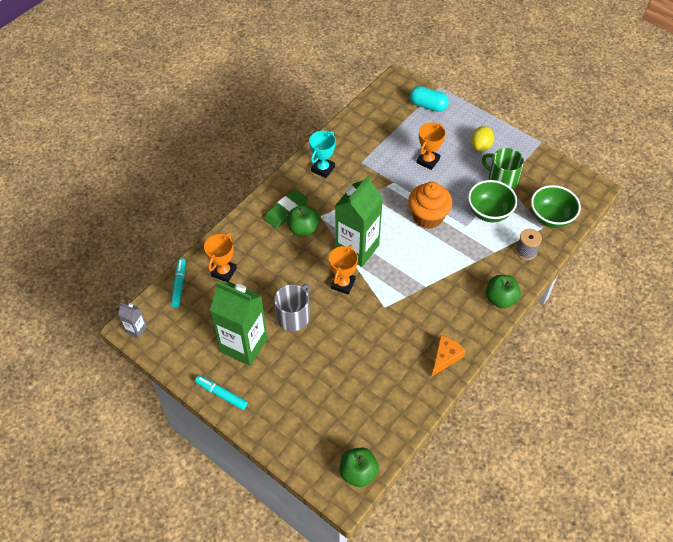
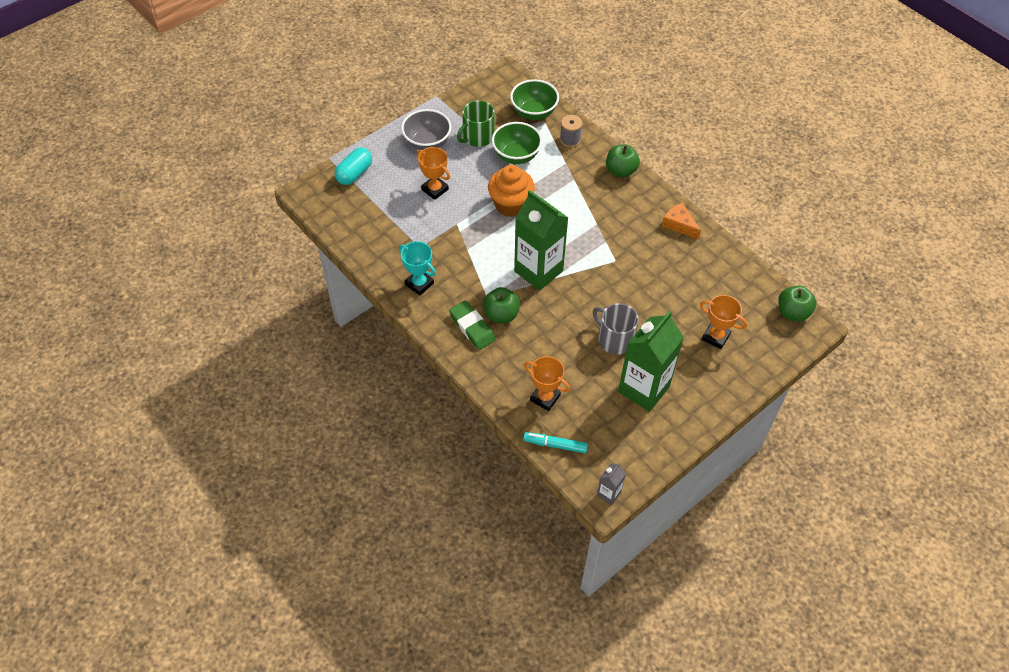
camera: 80 degrees left, 0 degrees up
turquoise marker [195,375,248,410] -> none
orange trophy [329,245,358,295] -> orange trophy moved to [700,295,747,349]
yellow lemon [471,126,494,151] -> grey bowl [401,109,451,150]

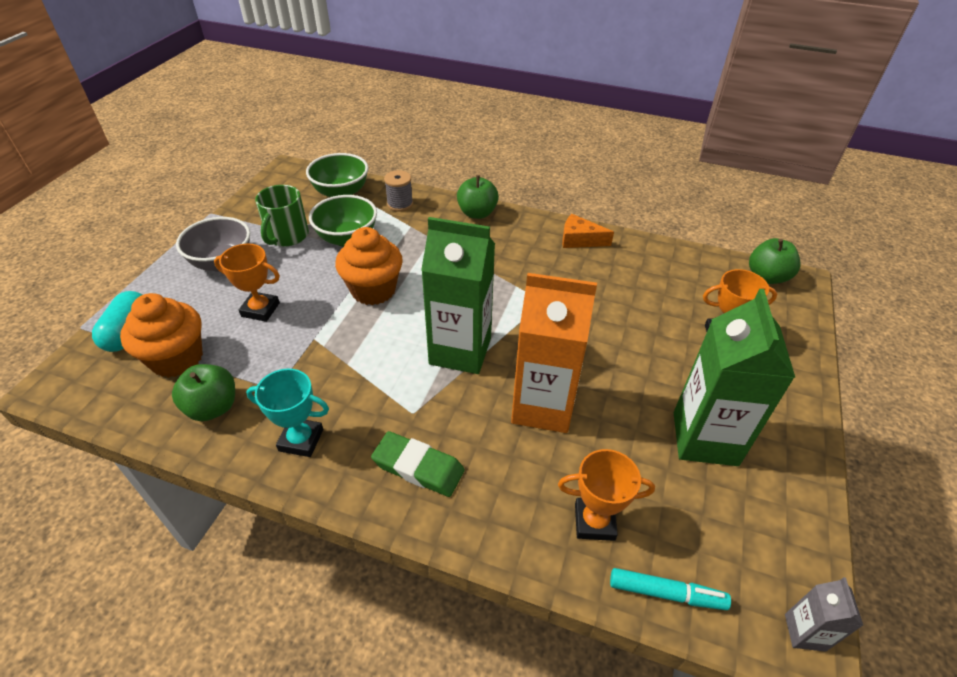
camera: 30 degrees left, 10 degrees down
green apple [483,287,520,323] -> green apple moved to [172,364,235,421]
turquoise marker [523,432,588,453] -> turquoise marker turned 150 degrees counterclockwise [610,568,731,610]
grey mug [593,303,639,354] -> none
none -> orange cupcake [120,293,203,378]
none -> orange carton [511,273,597,433]

